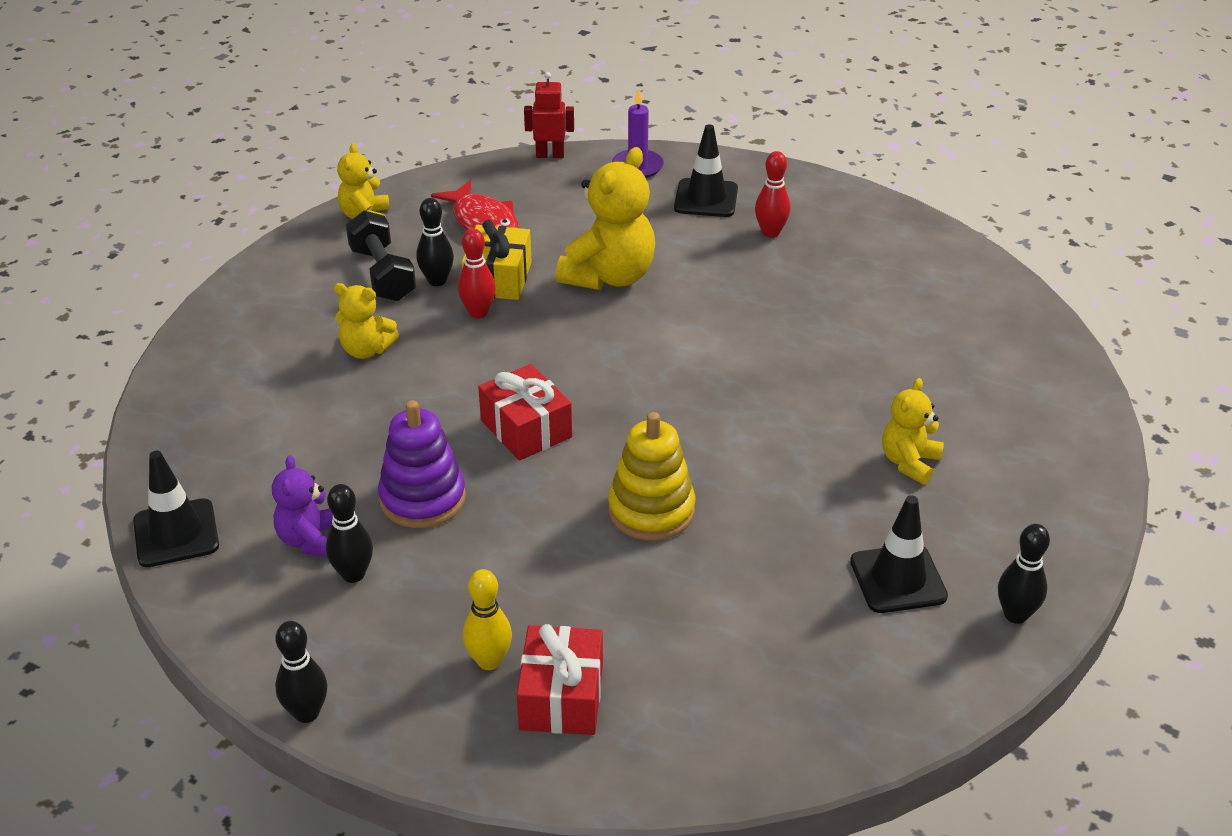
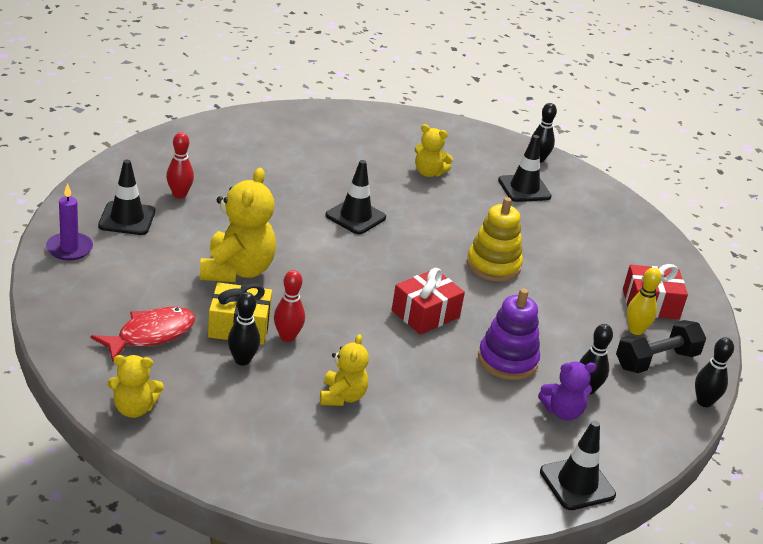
camera: 100 degrees left, 5 degrees down
black dumbbell [346,211,416,301] -> black dumbbell moved to [616,320,706,373]
red robot [524,72,574,158] -> none
yellow teddy bear [556,147,655,290] -> yellow teddy bear turned 75 degrees clockwise [200,168,276,282]
none -> black traffic cone [325,160,386,234]

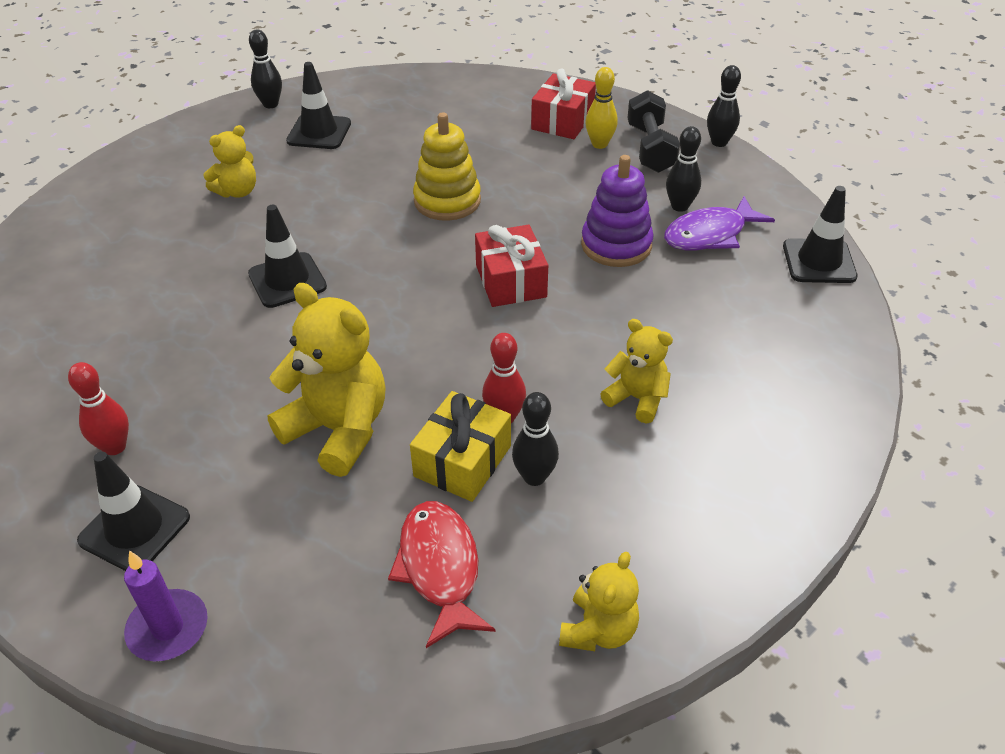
camera: 60 degrees left, 10 degrees up
purple teddy bear [538,362,596,421] -> purple fish [664,196,775,250]

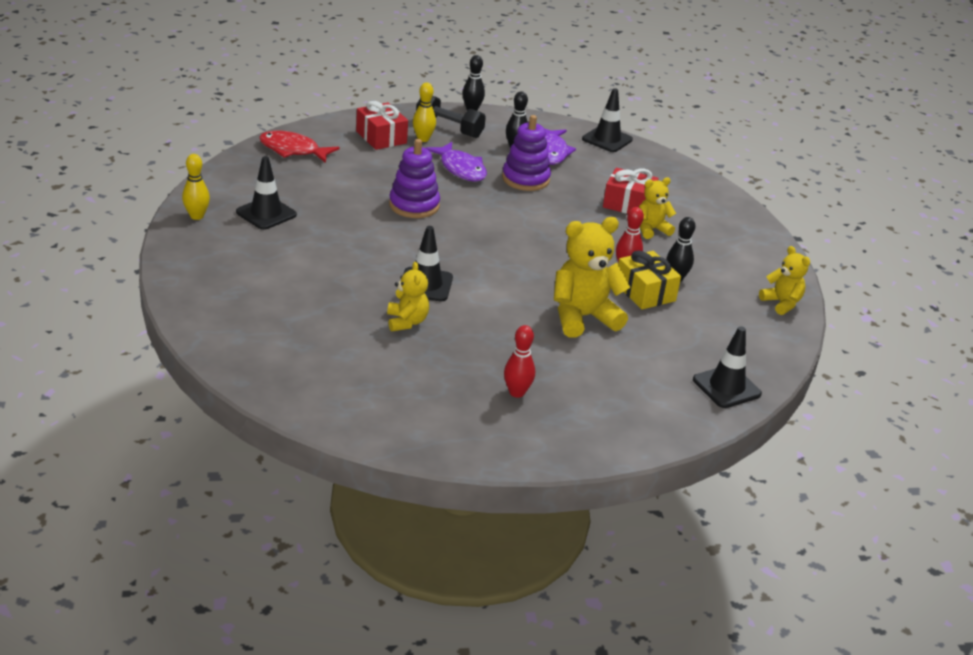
camera: 60 degrees left, 10 degrees down
black traffic cone [77,452,190,571] -> black traffic cone moved to [693,326,762,408]
purple candle [124,550,208,662] -> none
yellow teddy bear [203,125,256,198] -> yellow teddy bear moved to [387,262,429,332]
black bowling pin [249,29,282,108] -> yellow bowling pin [182,154,210,220]
red fish [388,501,496,648] -> red fish moved to [259,131,340,163]
yellow stacking toy [413,112,481,221] -> purple stacking toy [389,139,440,218]
red gift [475,225,548,307] -> red gift moved to [603,168,659,214]
none -> purple fish [426,142,487,182]

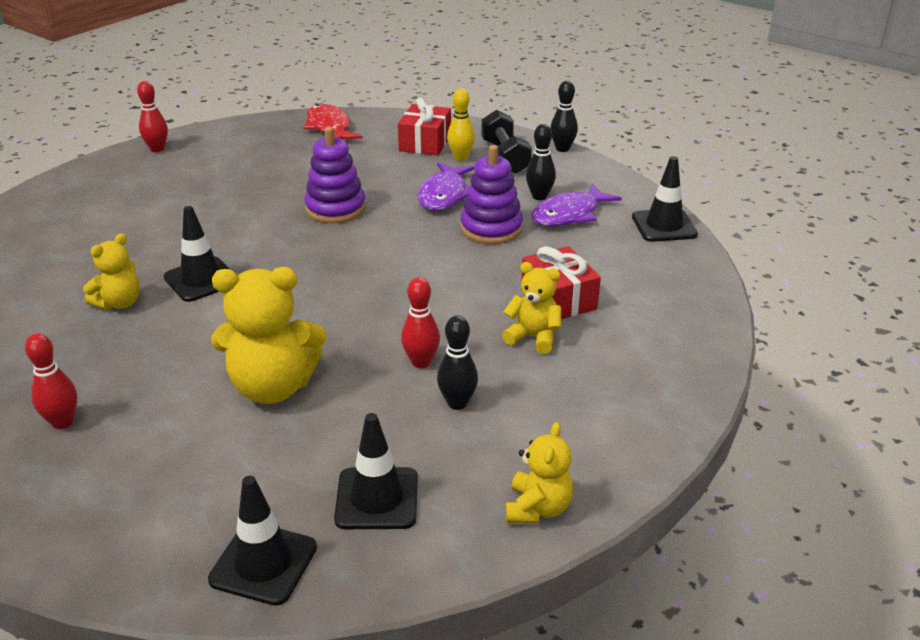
camera: 50 degrees right, 0 degrees up
yellow bowling pin [182,154,210,220] -> red bowling pin [137,81,168,152]
black traffic cone [236,156,297,230] -> black traffic cone moved to [334,413,418,529]
yellow teddy bear [554,217,631,338] -> yellow teddy bear turned 150 degrees clockwise [211,267,326,404]
yellow gift [618,251,681,309] -> none

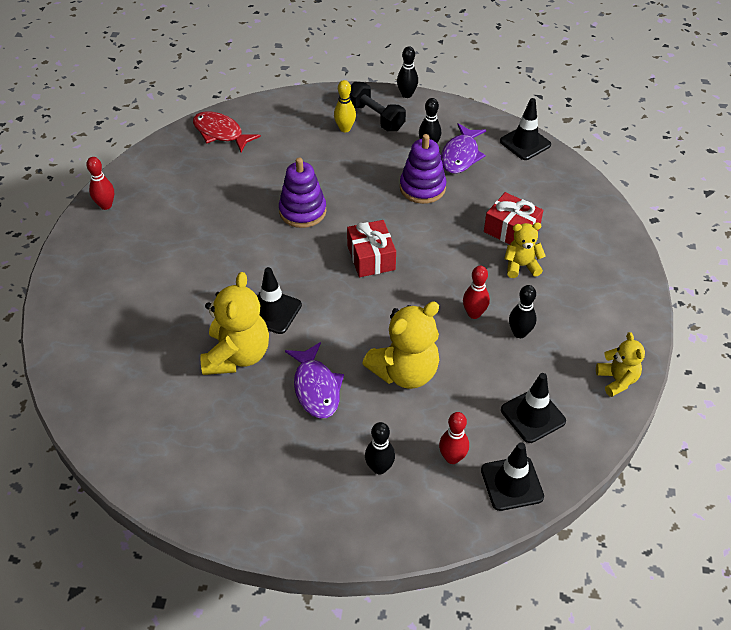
camera: 30 degrees left, 15 degrees up
red bowling pin [25,333,77,429] -> red bowling pin moved to [439,412,469,464]
yellow teddy bear [83,233,140,310] -> yellow teddy bear [200,272,269,375], size x1.74
red gift [398,98,451,156] -> red gift moved to [347,220,396,277]
purple fish [418,163,474,211] -> purple fish moved to [285,342,344,418]
none -> black bowling pin [365,422,395,474]

